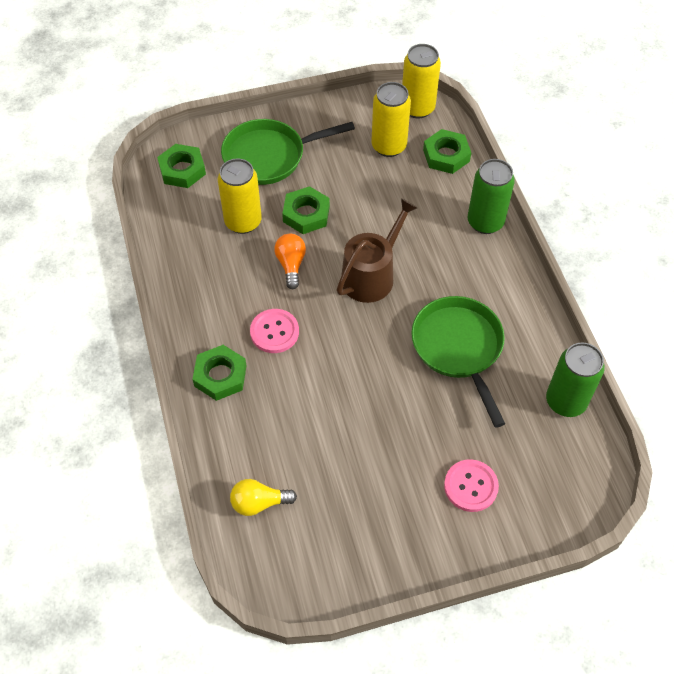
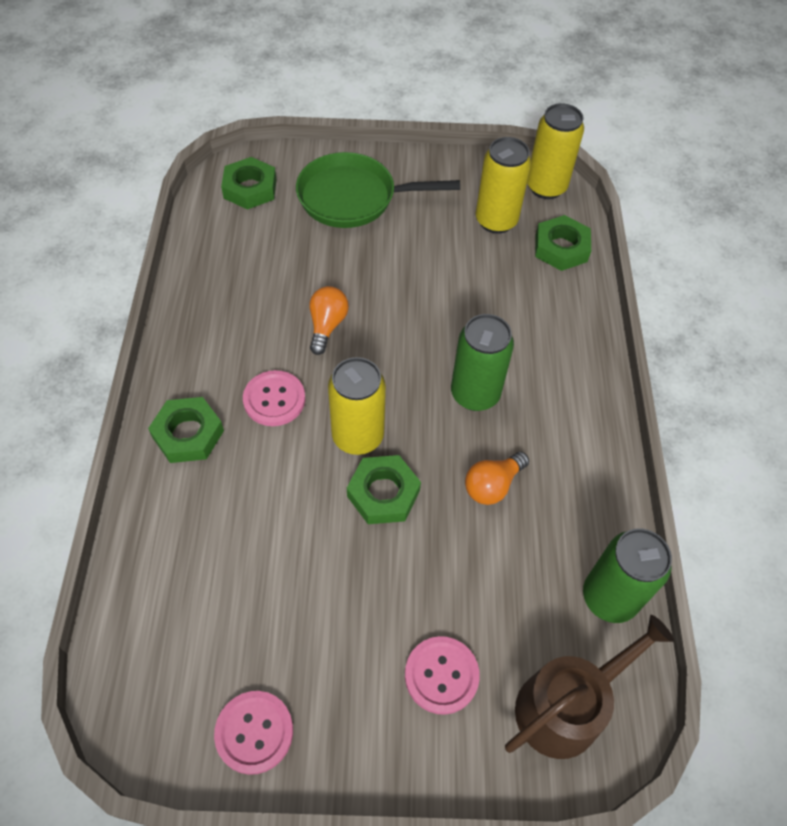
camera: 15 degrees right, 0 degrees up
yellow can [218,159,262,234] -> yellow can moved to [328,357,386,455]
yellow light bulb [230,479,297,516] -> none
green nut [282,186,330,234] -> green nut moved to [347,455,421,524]
brown watering can [337,198,418,303] -> brown watering can moved to [505,615,674,759]
green pan [411,296,505,428] -> orange light bulb [465,452,529,505]
green can [468,159,515,234] -> green can moved to [451,314,514,411]
none -> pink button [214,691,293,775]

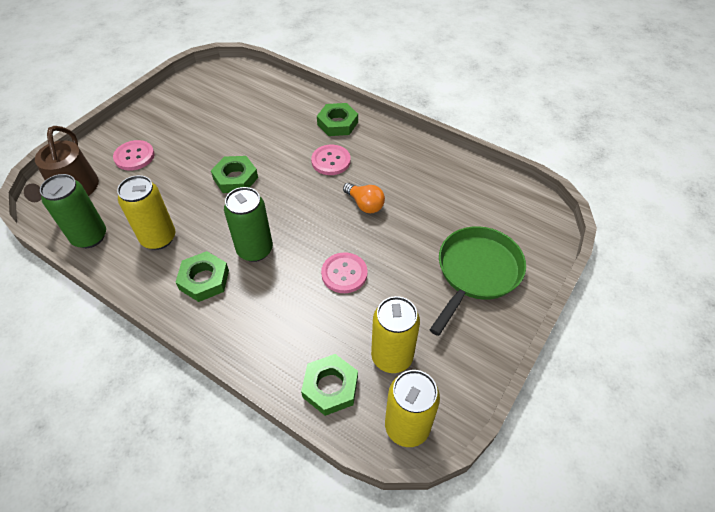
camera: 125 degrees right, 5 degrees down
pink button [214,691,293,775] -> pink button moved to [321,252,368,293]
green nut [221,157,276,210] -> green nut moved to [176,251,229,302]
yellow can [328,357,386,455] -> yellow can moved to [117,175,175,250]
orange light bulb [465,452,529,505] -> none

